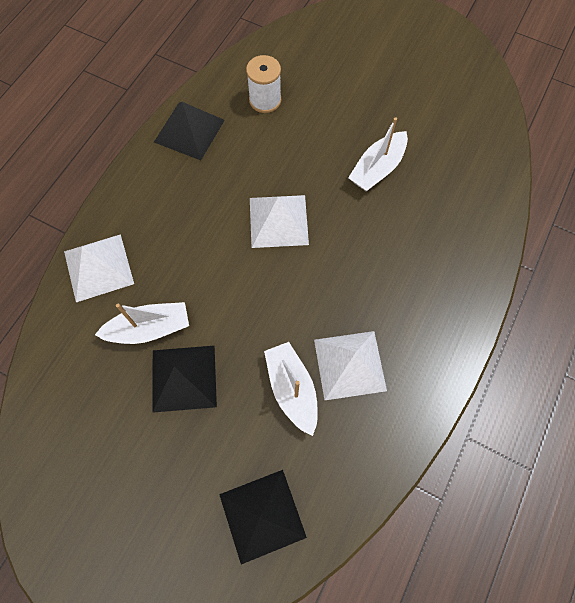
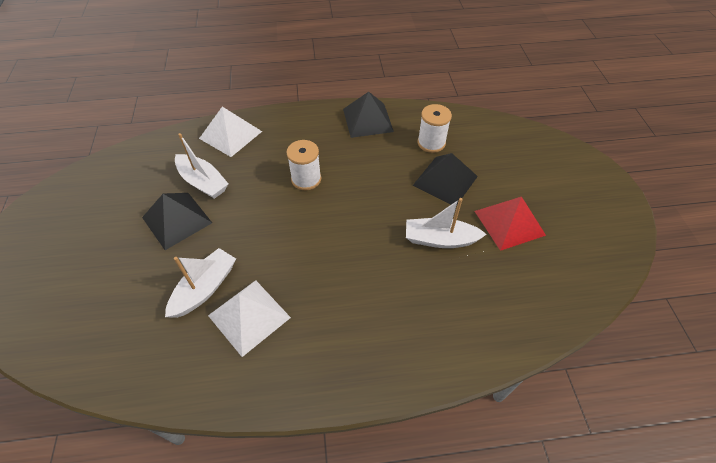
camera: 55 degrees right, 15 degrees down
black pyramid [219,470,307,564] -> black pyramid moved to [412,153,478,206]
white pyramid [250,195,309,248] -> none
none -> white spool [286,140,321,190]
none -> red pyramid [475,197,546,251]

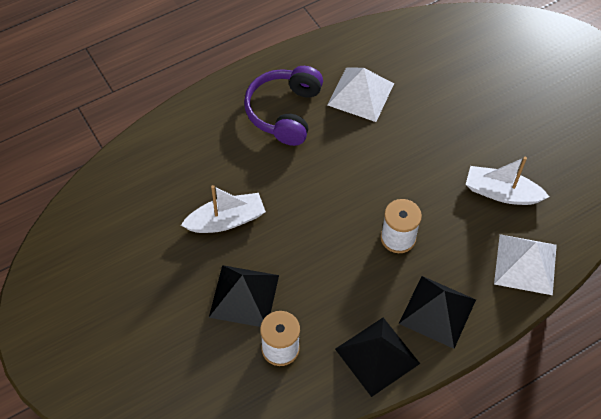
camera: 155 degrees right, 5 degrees up
black pyramid [142,193,212,250] -> black pyramid moved to [399,276,476,349]
white boat [165,248,236,318] -> none
red pyramid [475,197,546,251] -> none
none -> purple headphones [244,66,323,146]

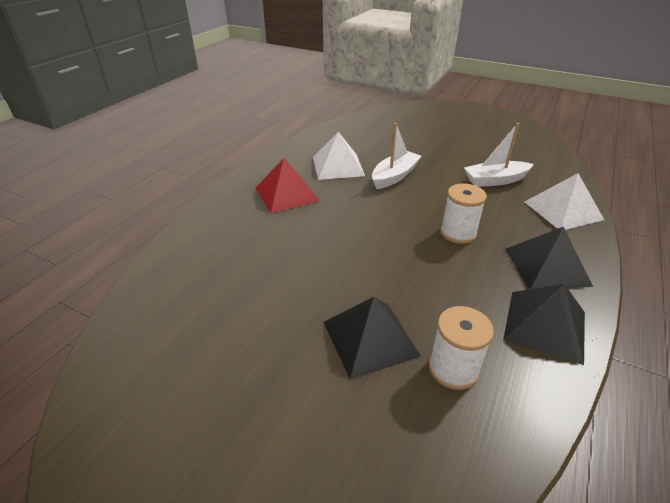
camera: 30 degrees left, 20 degrees down
white boat [181,185,266,233] -> white boat moved to [372,123,421,189]
purple headphones [244,66,323,146] -> red pyramid [256,158,319,213]

